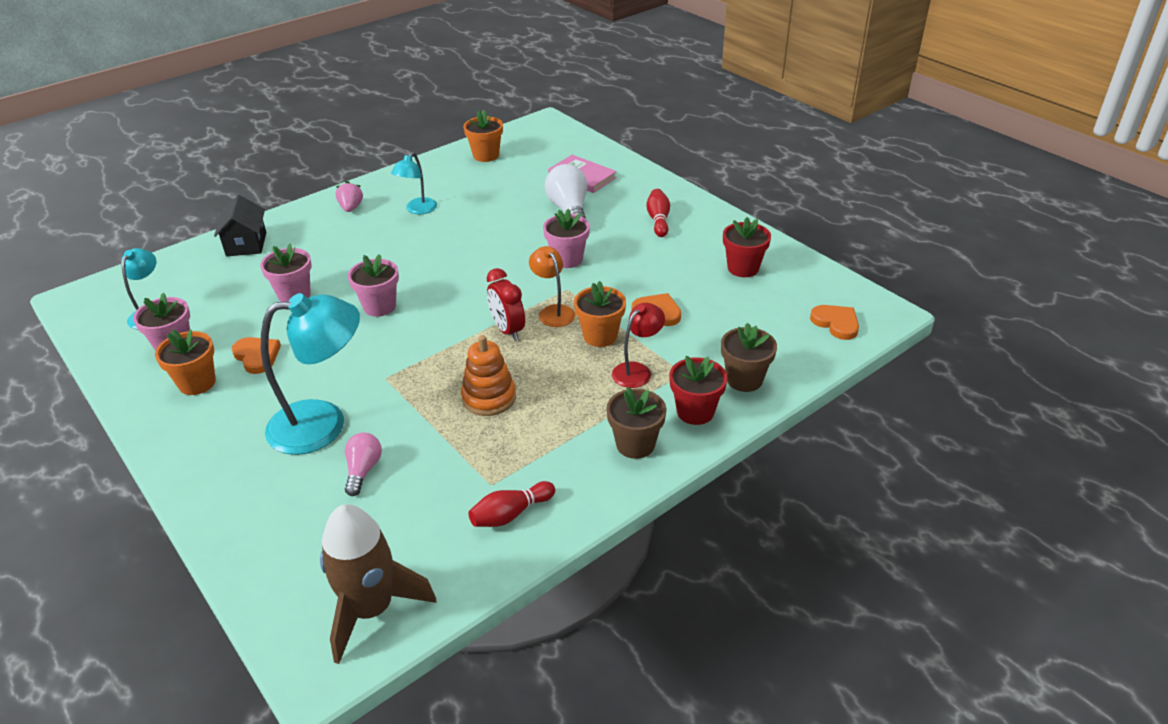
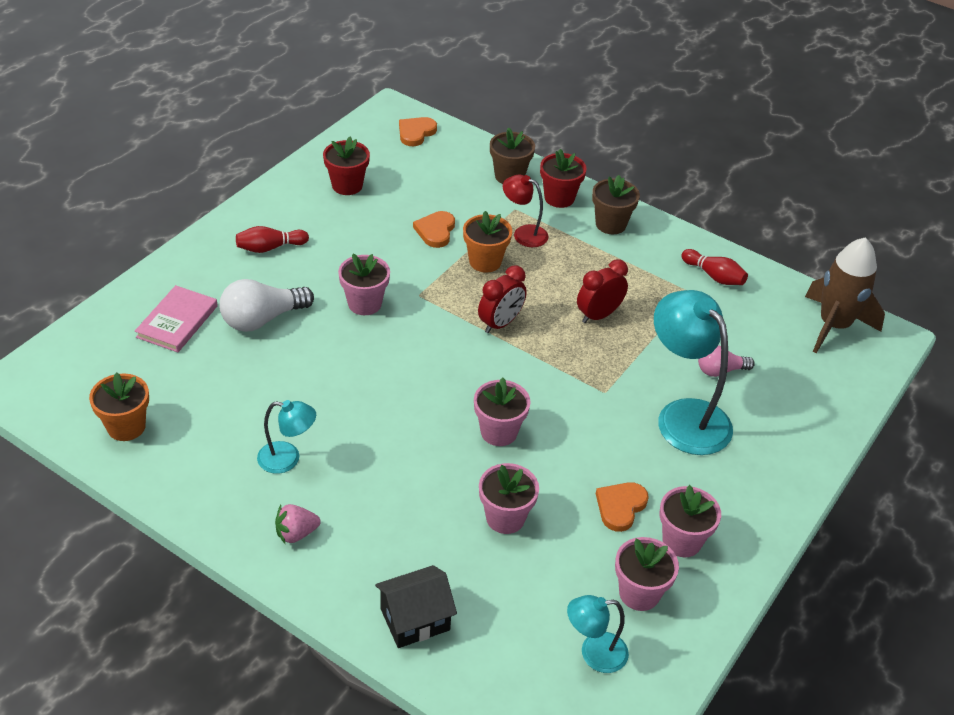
camera: 110 degrees left, 5 degrees up
orange flower pot [155,329,216,395] -> pink flower pot [660,485,721,557]
orange stacking toy [461,335,516,416] -> red clock [577,260,628,323]
orange lamp [529,246,575,327] -> none

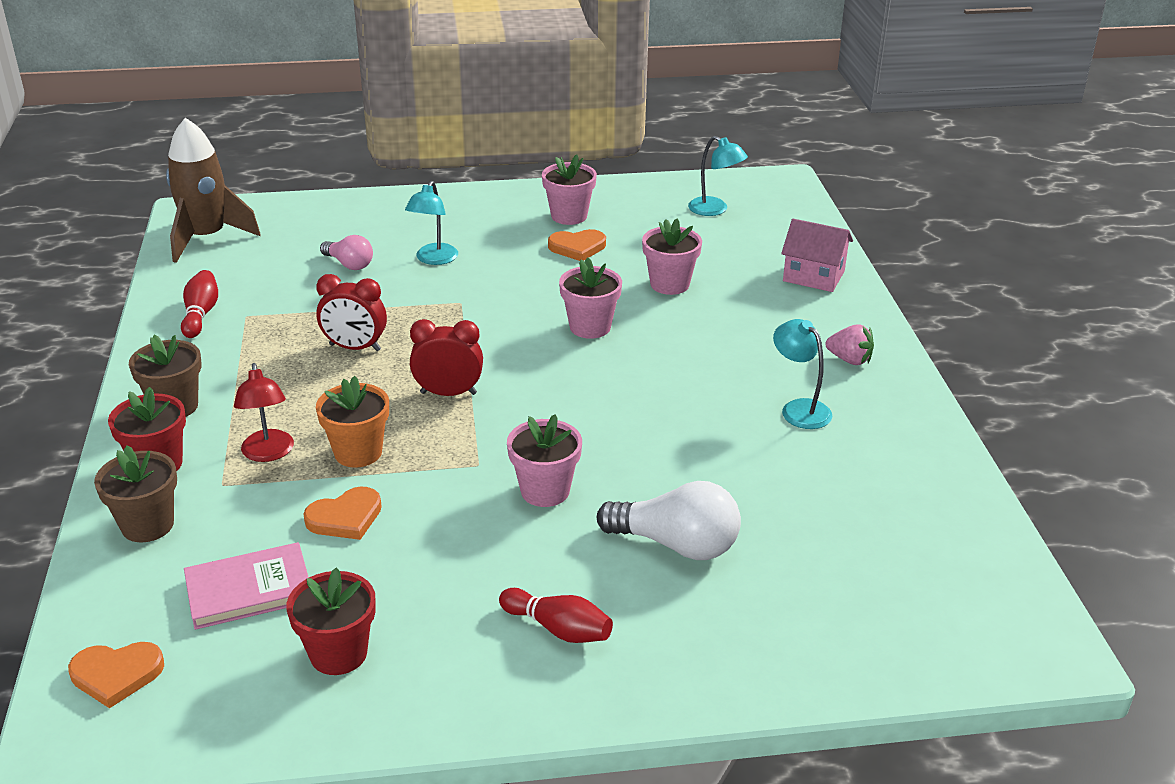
camera: 130 degrees left, 10 degrees down
orange flower pot [89,372,149,441] -> none
pink book [135,285,218,352] -> pink book moved to [184,542,309,630]
black house [375,565,457,648] -> pink house [781,219,853,292]
pink flower pot [615,537,679,611] -> none
turquoise lamp [654,290,733,455] -> turquoise lamp [405,181,458,265], size x0.53

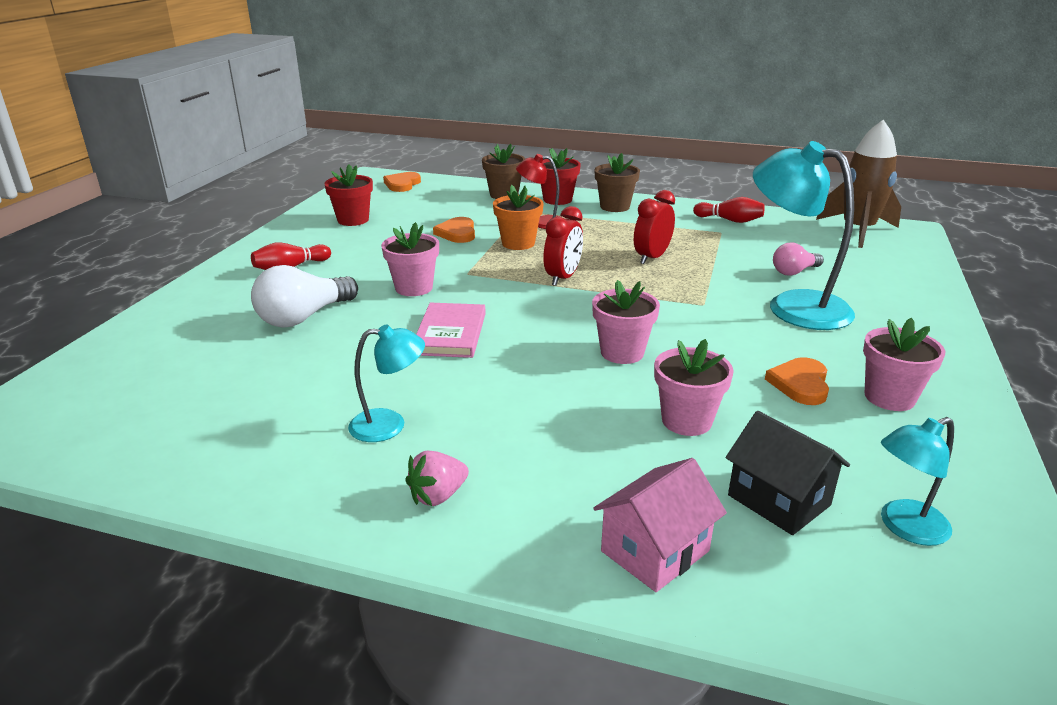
camera: 115 degrees right, 5 degrees down
pink book [184,542,309,630] -> pink book moved to [416,303,486,358]
turquoise lamp [405,181,458,265] -> turquoise lamp [753,141,855,330], size x1.87
none -> black house [726,411,850,535]

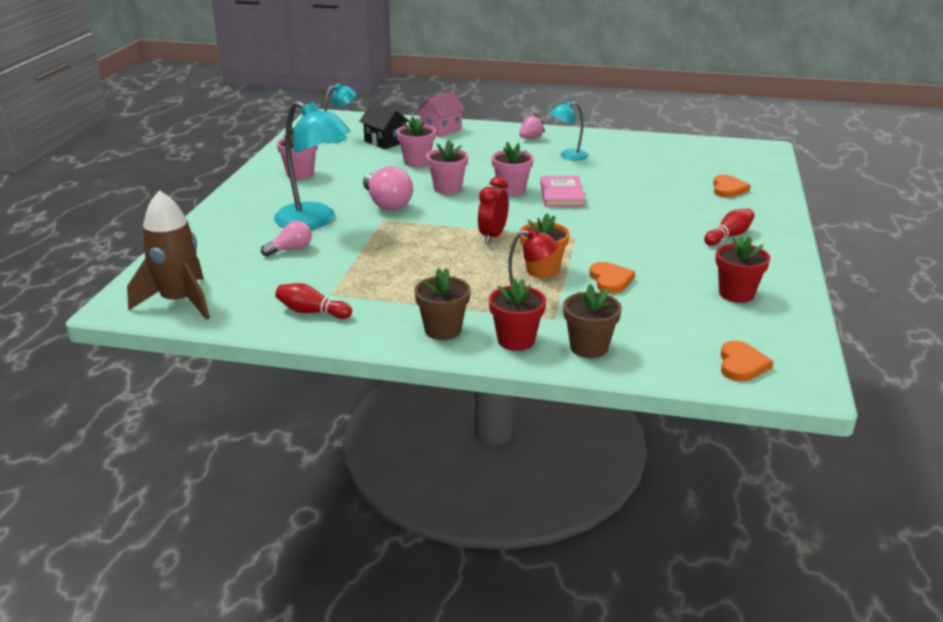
camera: 175 degrees right, 0 degrees up
white light bulb [251,265,358,327] -> none
pink flower pot [381,222,439,296] -> pink flower pot moved to [491,142,534,196]
red clock [634,190,675,264] -> none
orange heart [765,357,829,405] -> orange heart moved to [713,175,751,198]
none -> pink light bulb [363,166,413,211]

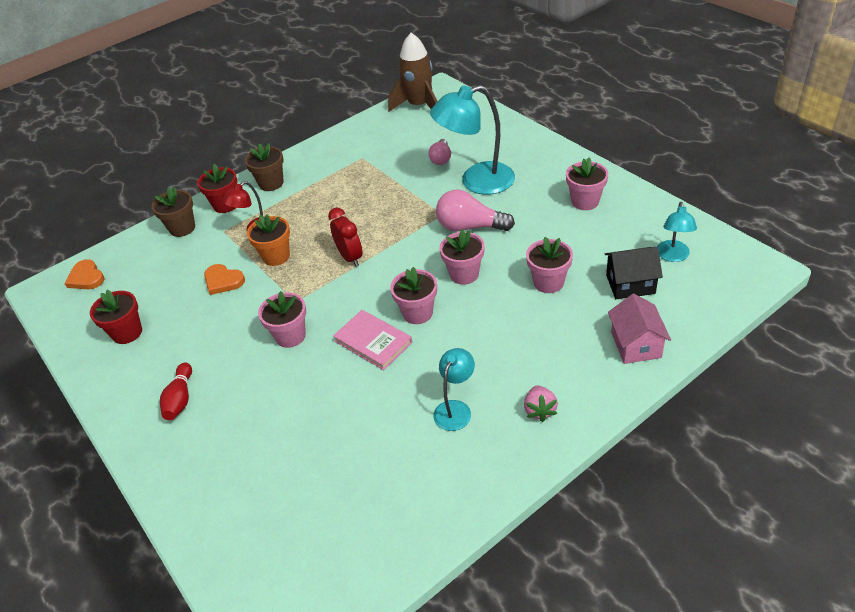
camera: 135 degrees right, 15 degrees up
red bowling pin [275,283,352,319] -> none
orange heart [713,175,751,198] -> none
none -> pink flower pot [258,291,306,348]

